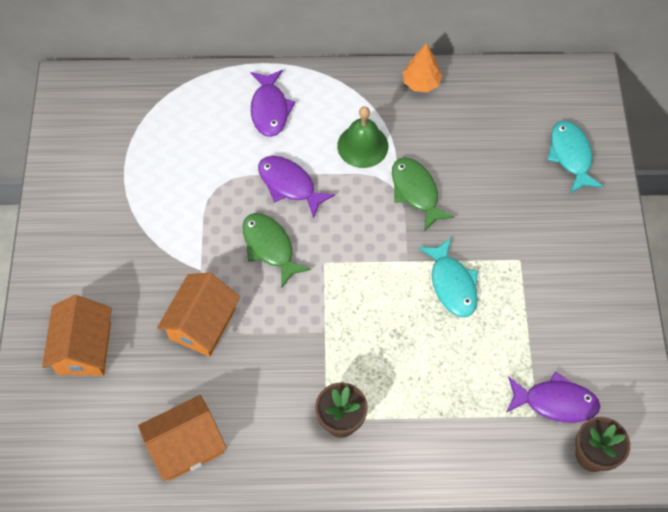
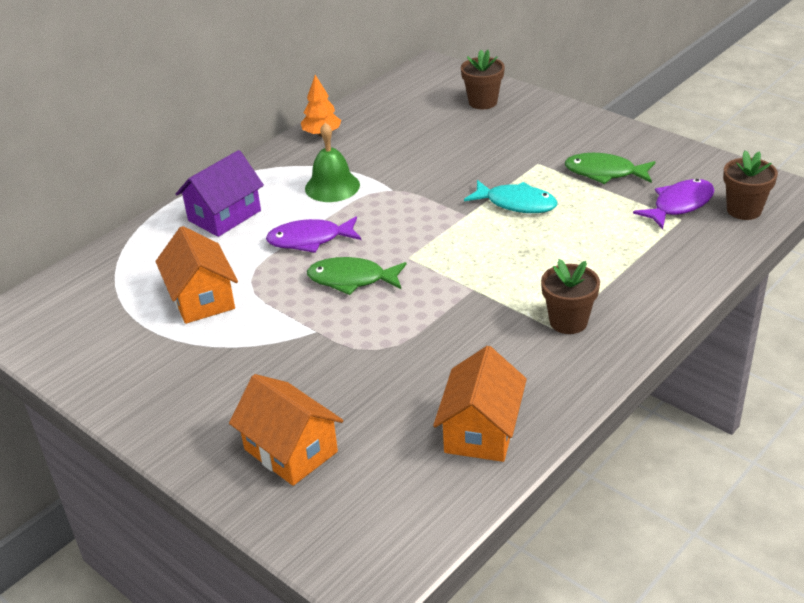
camera: 45 degrees left, 25 degrees down
orange house [157,273,240,357] -> orange house moved to [155,226,238,324]
purple fish [251,70,296,137] -> purple house [176,150,264,237]
green fish [392,157,455,231] -> green fish moved to [565,153,655,184]
turquoise fish [548,121,603,194] -> brown flower pot [461,50,505,109]

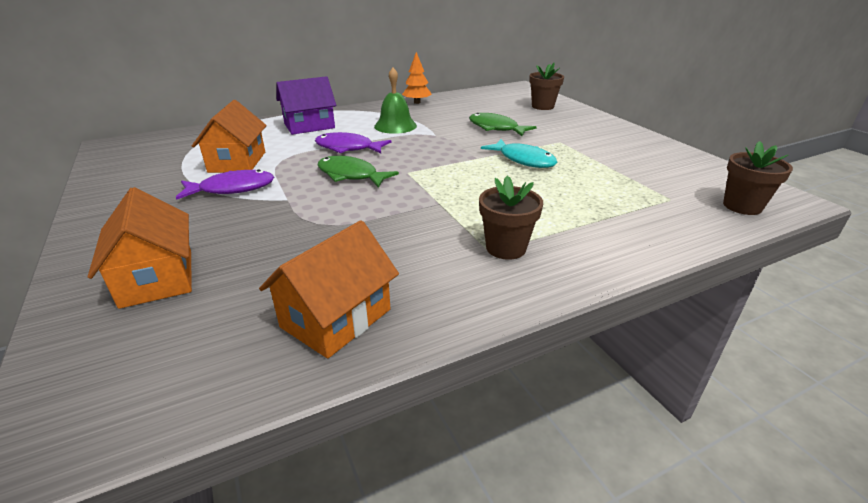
camera: 20 degrees right, 5 degrees down
green fish [565,153,655,184] -> green fish moved to [469,113,537,136]
purple fish [633,179,714,229] -> purple fish moved to [176,169,274,200]

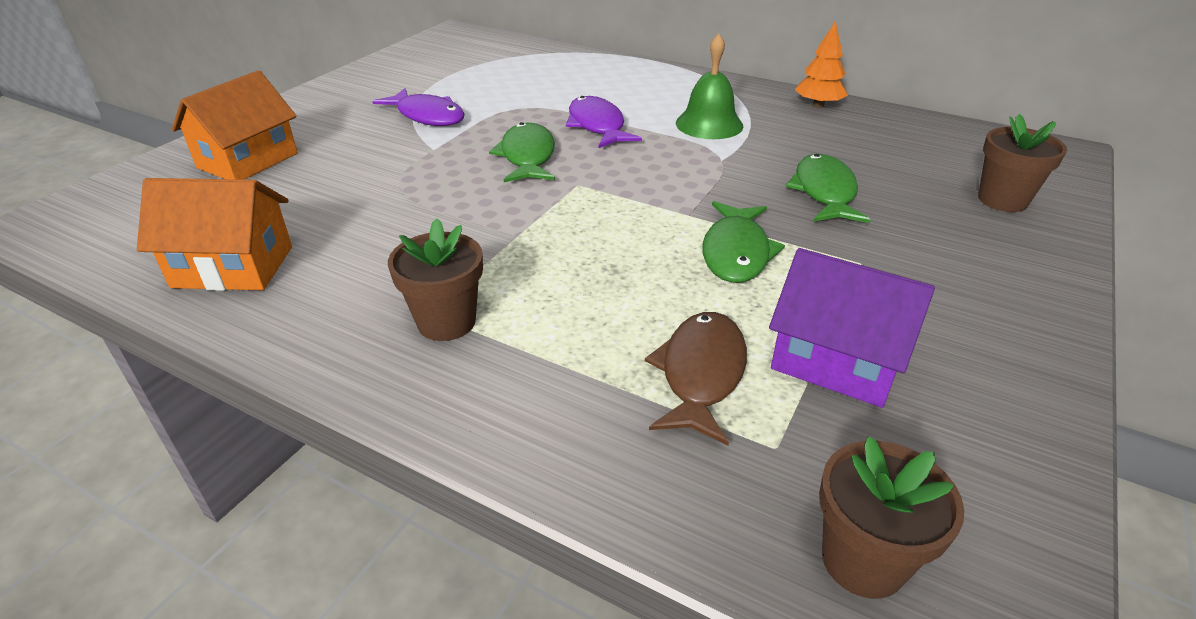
camera: 55 degrees right, 5 degrees up
orange house [192,100,267,173] -> none
purple house [277,76,336,135] -> purple house moved to [769,248,935,408]
turquoise fish [481,139,558,168] -> green fish [702,201,785,283]
none -> brown fish [645,312,747,446]

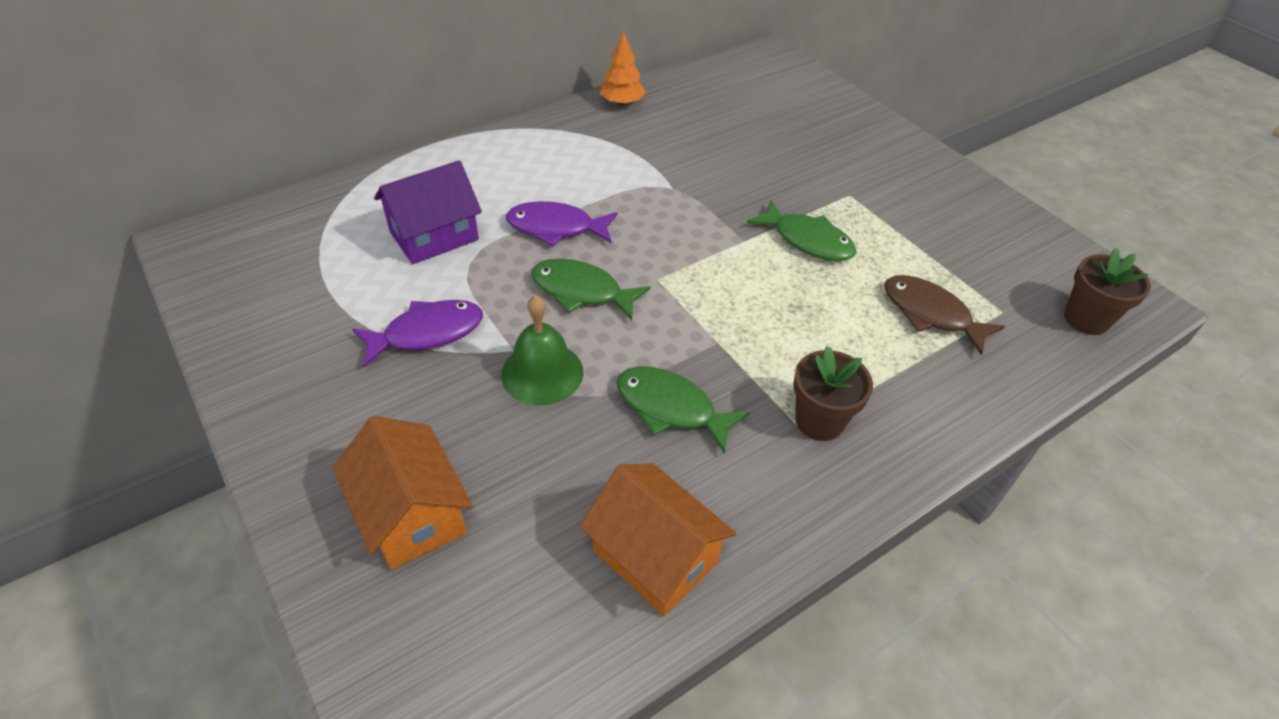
camera: 65 degrees left, 10 degrees up
orange house [137,178,292,291] -> orange house turned 75 degrees counterclockwise [580,463,736,616]
green bell [676,34,743,139] -> green bell moved to [501,295,583,405]
purple house [769,248,935,408] -> purple house moved to [374,160,482,264]
green fish [786,154,870,223] -> green fish moved to [616,366,750,454]
brown flower pot [978,114,1067,212] -> none

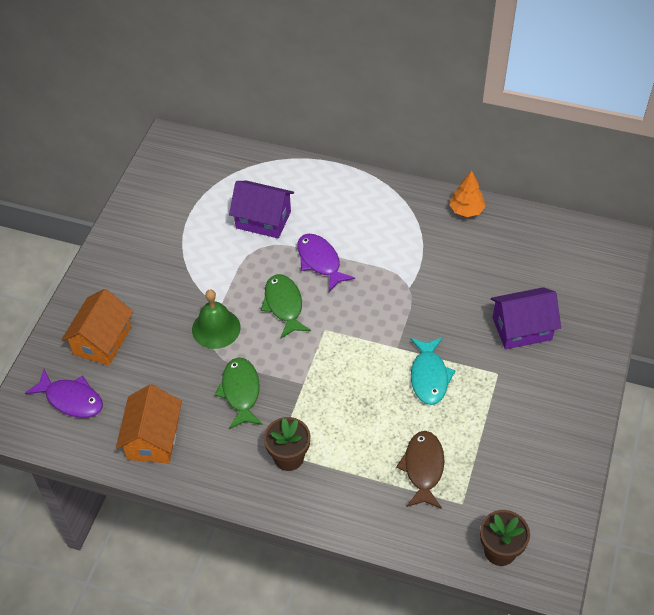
camera: 55 degrees right, 5 degrees up
purple fish [352,300,483,367] -> purple fish moved to [25,369,103,418]
green fish [747,200,856,261] -> turquoise fish [410,338,456,405]
none -> purple house [491,287,561,349]

